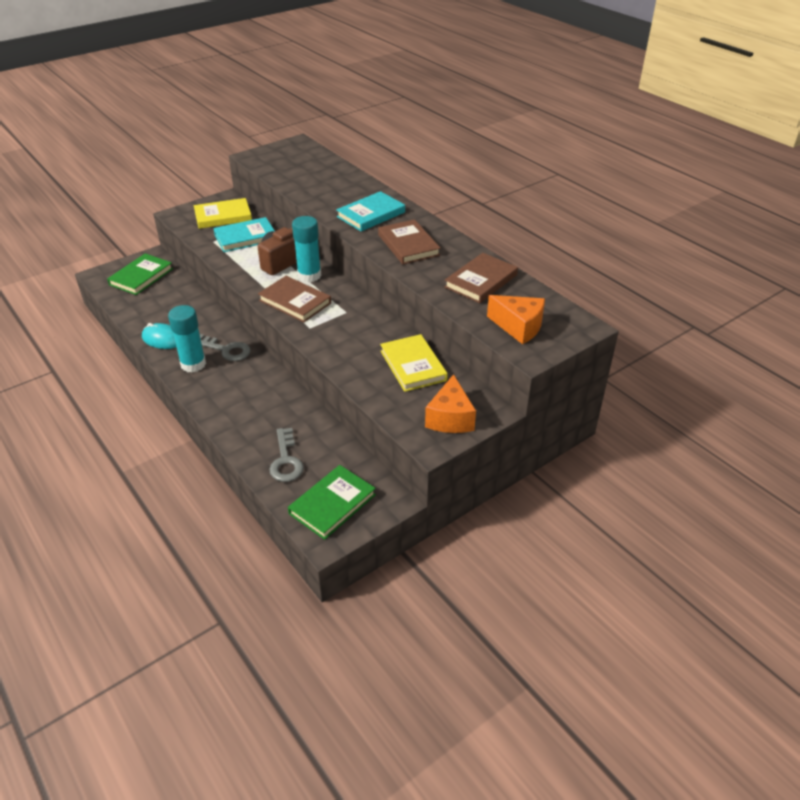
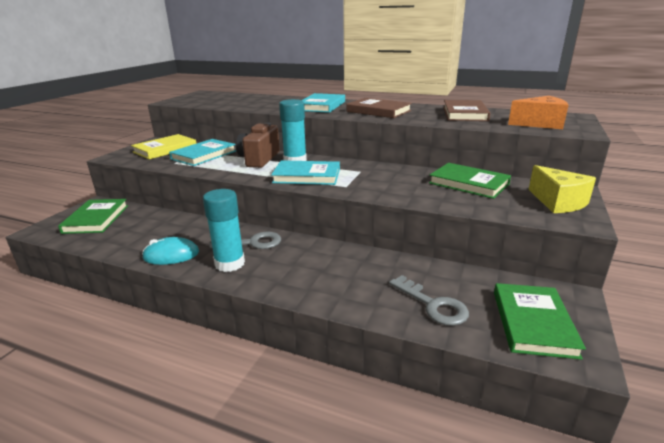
camera: 30 degrees left, 15 degrees down
brown book [258,276,331,322] -> turquoise book [271,160,340,185]
yellow book [380,334,448,392] -> green book [429,163,511,199]
orange cheese [425,374,476,433] -> yellow cheese [528,165,596,213]

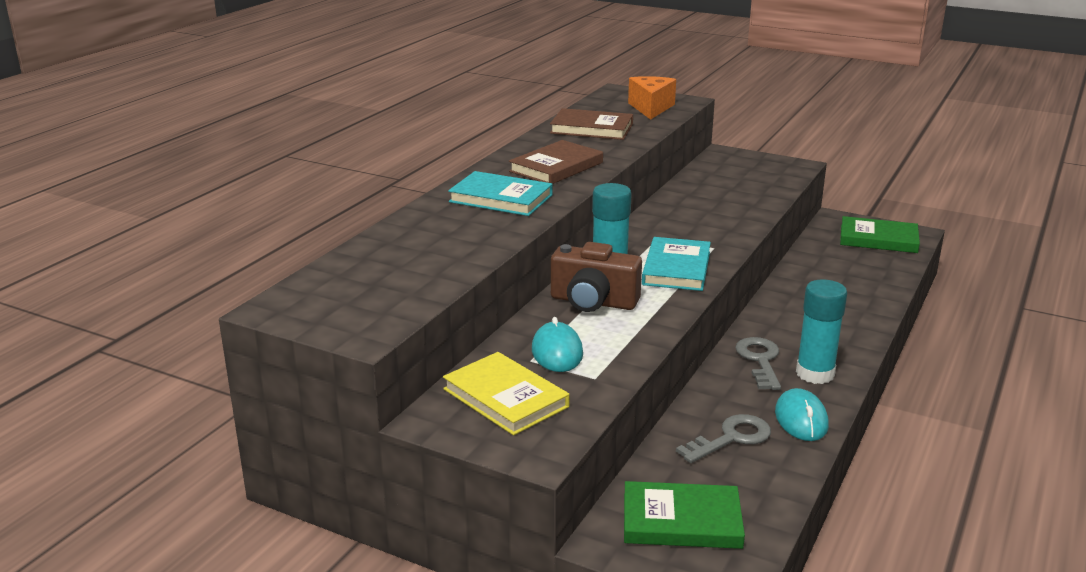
camera: 85 degrees left, 0 degrees up
turquoise book [169,139,236,166] -> turquoise mouse [532,317,583,372]
grey key [389,275,469,326] -> grey key moved to [676,414,771,463]
green book [429,163,511,199] -> none
yellow cheese [528,165,596,213] -> none

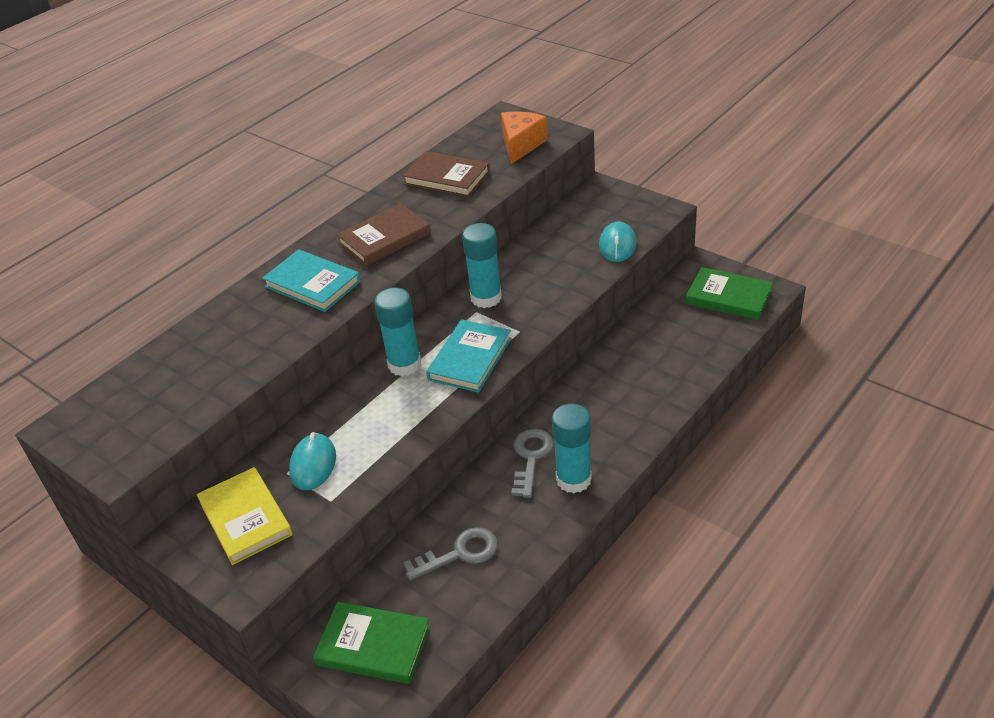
camera: 15 degrees right, 15 degrees up
brown camera [551,242,642,312] -> none
turquoise mouse [775,388,829,441] -> turquoise mouse moved to [599,222,636,262]
none -> turquoise glue stick [462,223,502,308]

